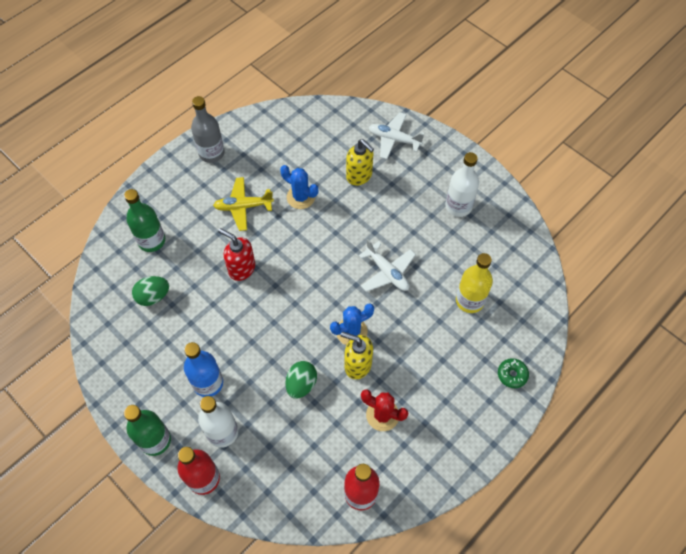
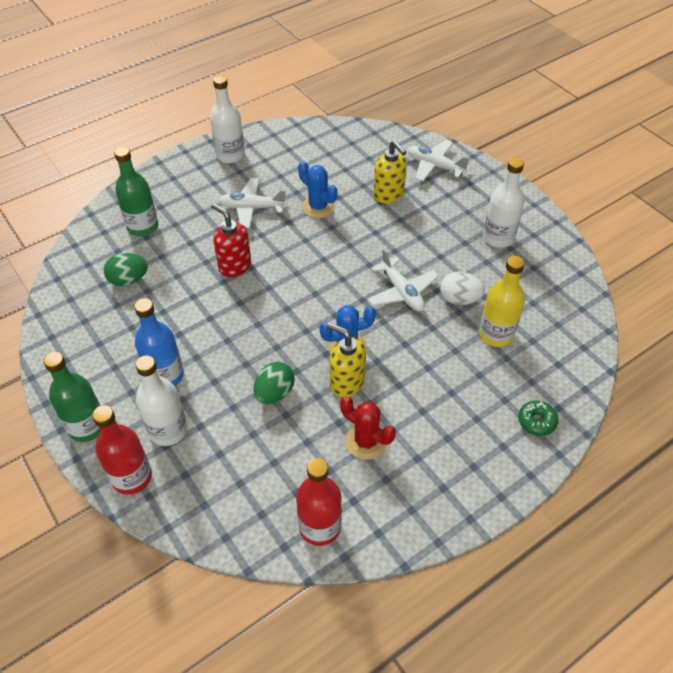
camera: 10 degrees right, 10 degrees down
grey bottle [191,96,224,163] -> white bottle [210,75,245,163]
yellow plane [213,177,274,231] -> white plane [218,178,287,228]
none -> white egg [440,272,485,305]

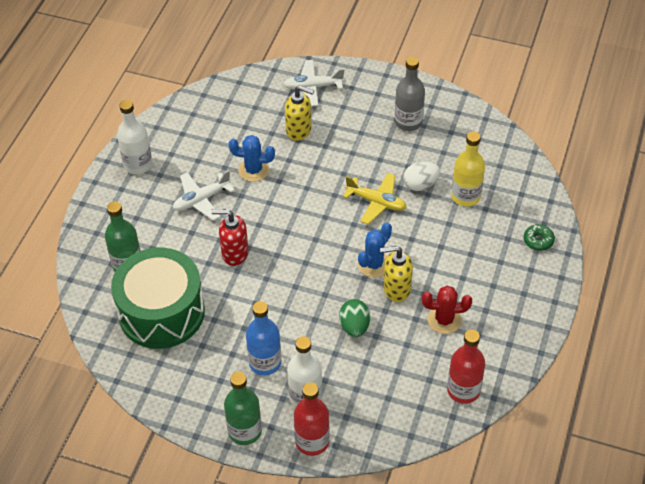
camera: 35 degrees left, 0 degrees up
green egg [104,253,148,286] -> green drum [111,248,205,349]
white plane [367,249,439,312] -> yellow plane [343,173,406,224]
white bottle [483,158,524,248] -> grey bottle [395,57,425,131]

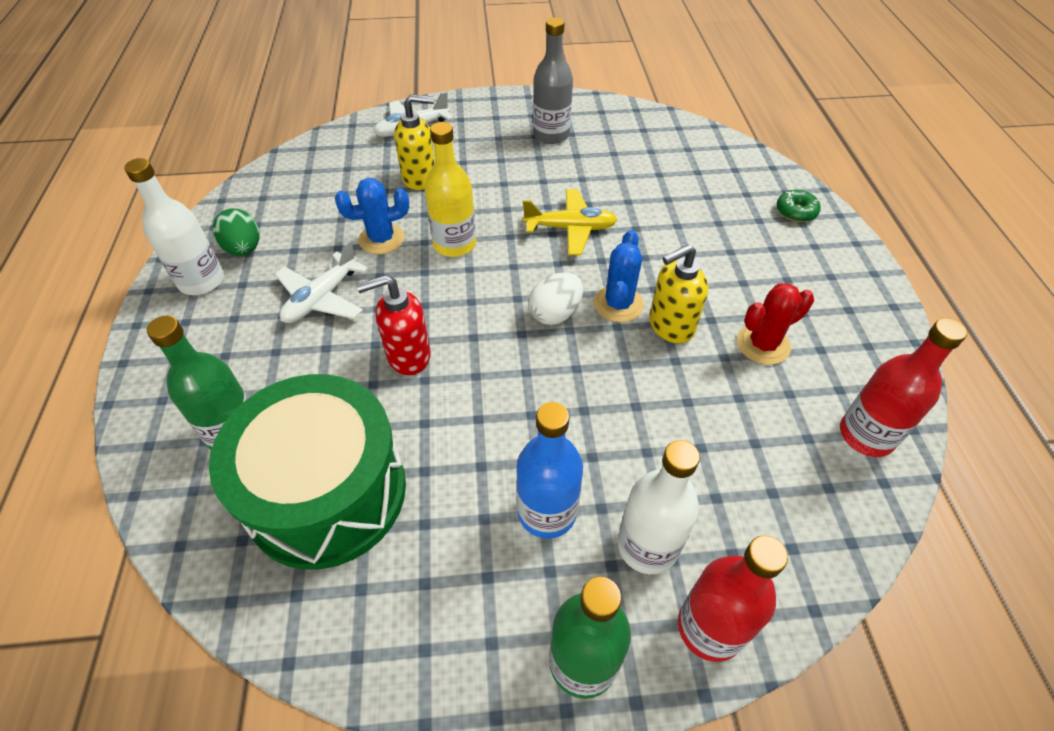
camera: 25 degrees left, 0 degrees up
green egg [339,299,370,337] -> green egg moved to [212,208,260,256]
white egg [403,161,440,191] -> white egg moved to [529,272,583,325]
yellow bottle [451,131,485,206] -> yellow bottle moved to [425,122,476,257]

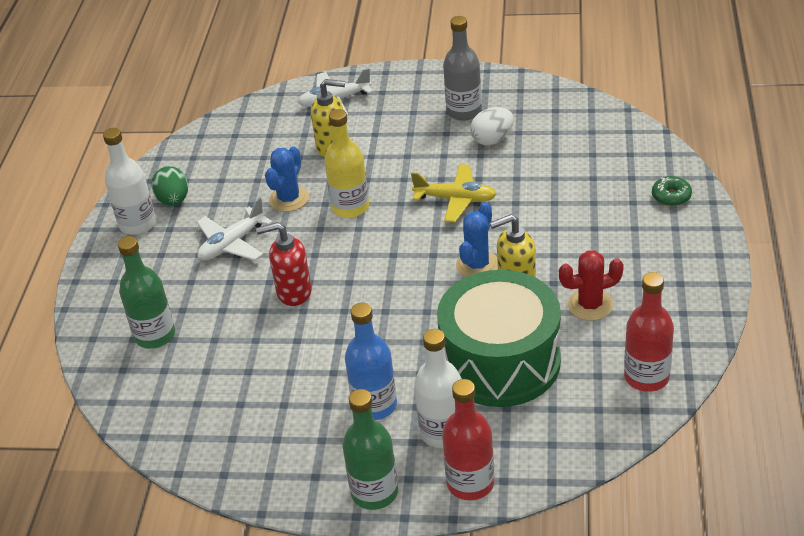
camera: 15 degrees right, 10 degrees down
green drum [209,374,406,570] -> green drum moved to [437,270,561,407]
blue cactus [335,178,409,254] -> blue cactus turned 60 degrees counterclockwise [265,146,309,212]
white egg [529,272,583,325] -> white egg moved to [470,107,514,145]

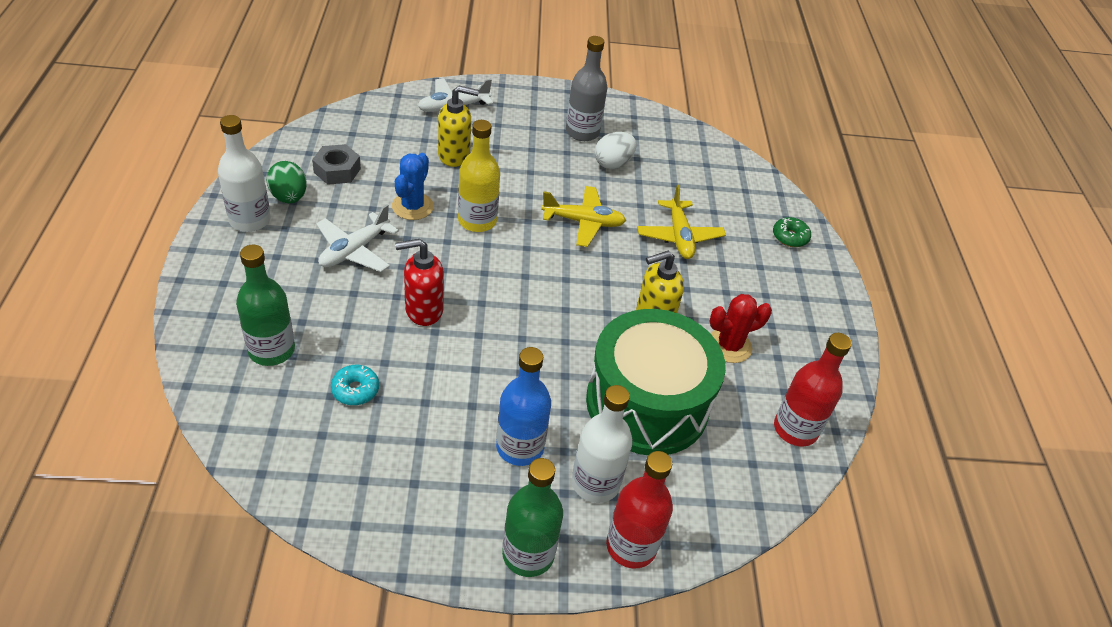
camera: 15 degrees left, 5 degrees up
blue cactus [456,202,498,277] -> none
none -> grey nut [312,144,361,185]
none -> turquoise donut [331,365,379,405]
none -> yellow plane [637,185,726,259]

